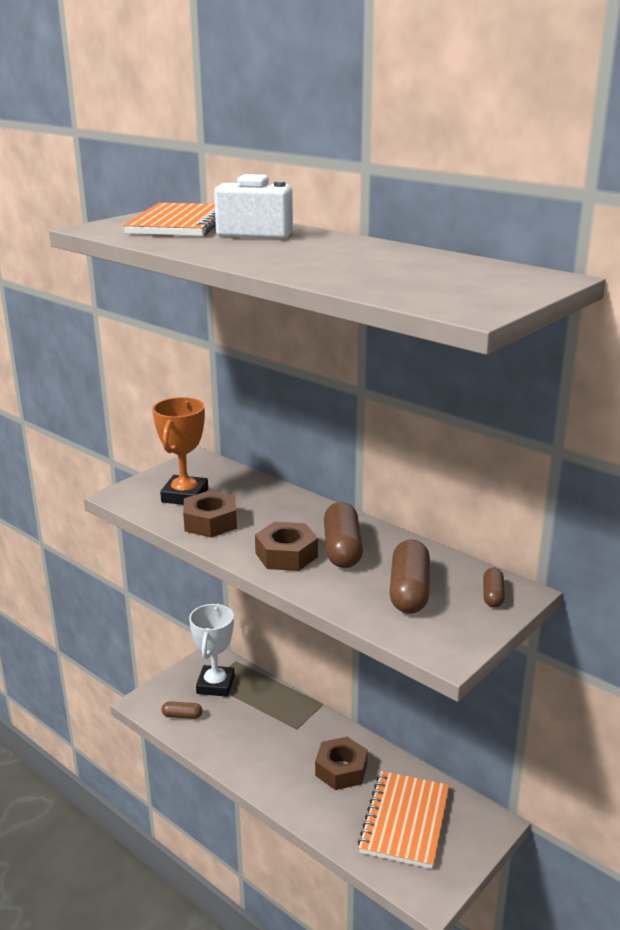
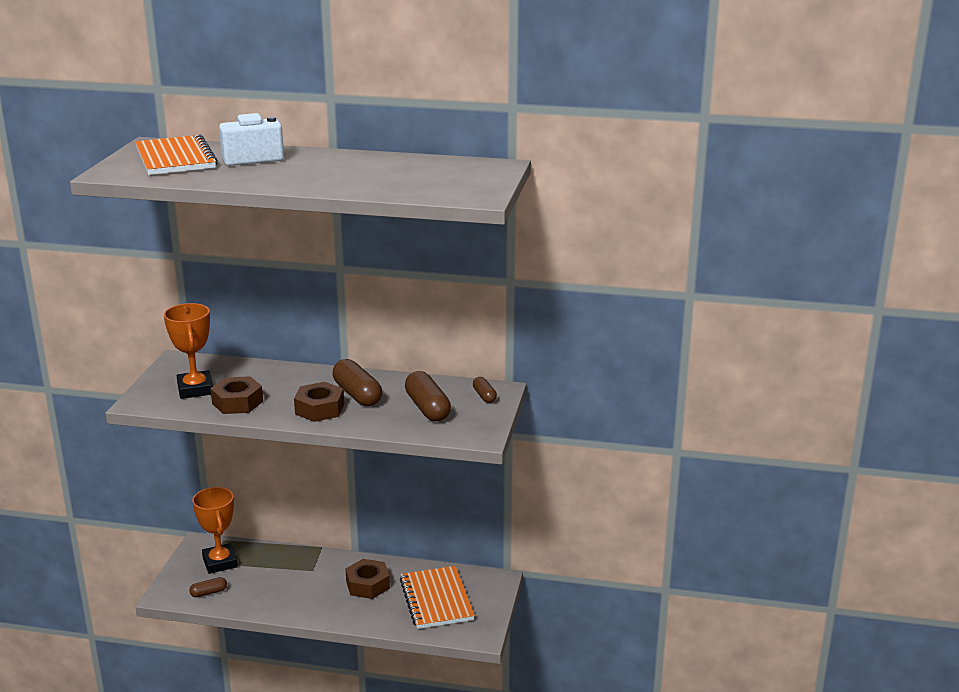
camera: 30 degrees left, 0 degrees up
white trophy [189,604,235,697] -> orange trophy [192,487,238,574]

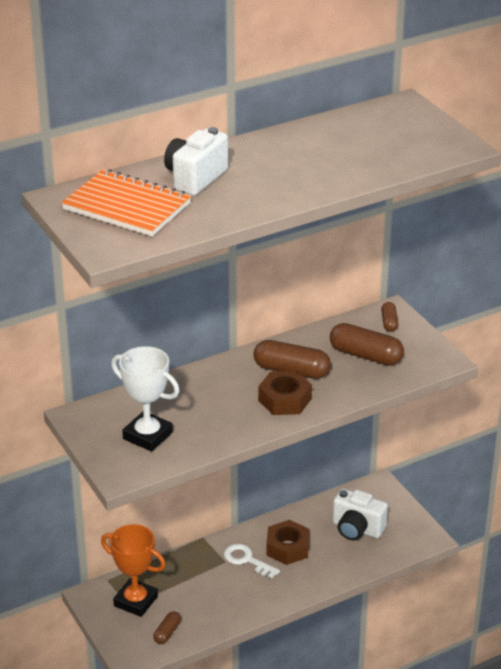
camera: 40 degrees left, 10 degrees up
orange trophy [164,303,213,399] -> white trophy [111,346,180,452]
brown nut [210,376,263,414] -> none
orange notebook [400,566,475,629] -> white camera [333,489,388,540]
brown capsule [473,377,497,403] -> brown capsule turned 60 degrees clockwise [381,302,398,332]
none -> white key [224,544,280,579]

